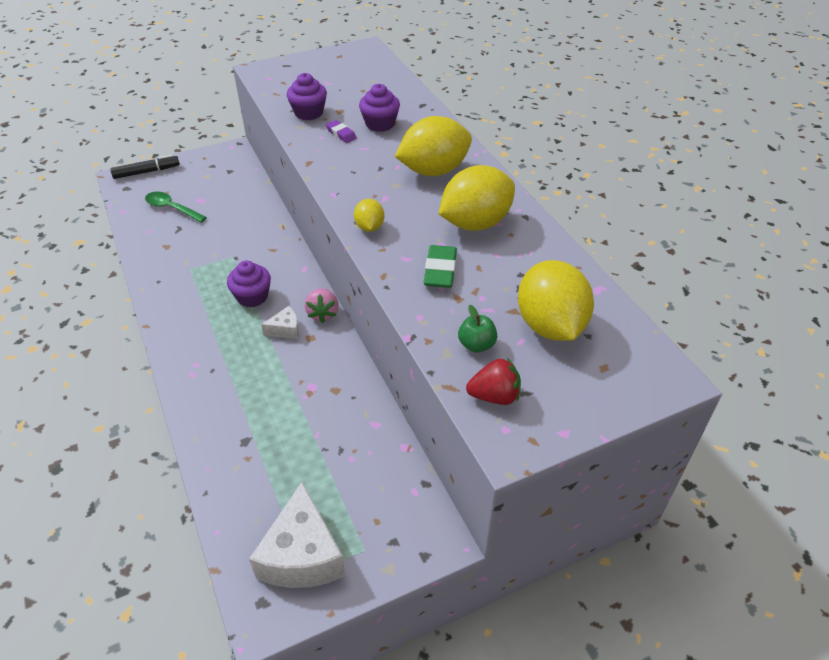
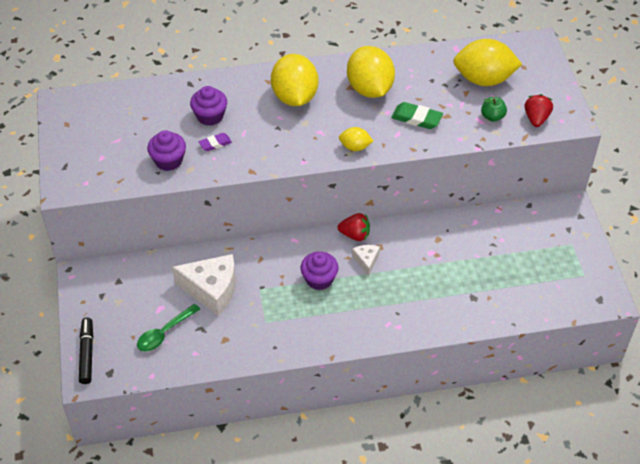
camera: 75 degrees left, 5 degrees up
white cheese [249,482,346,588] -> white cheese moved to [172,254,236,316]
pink strawberry [304,288,339,323] -> red strawberry [337,213,370,241]

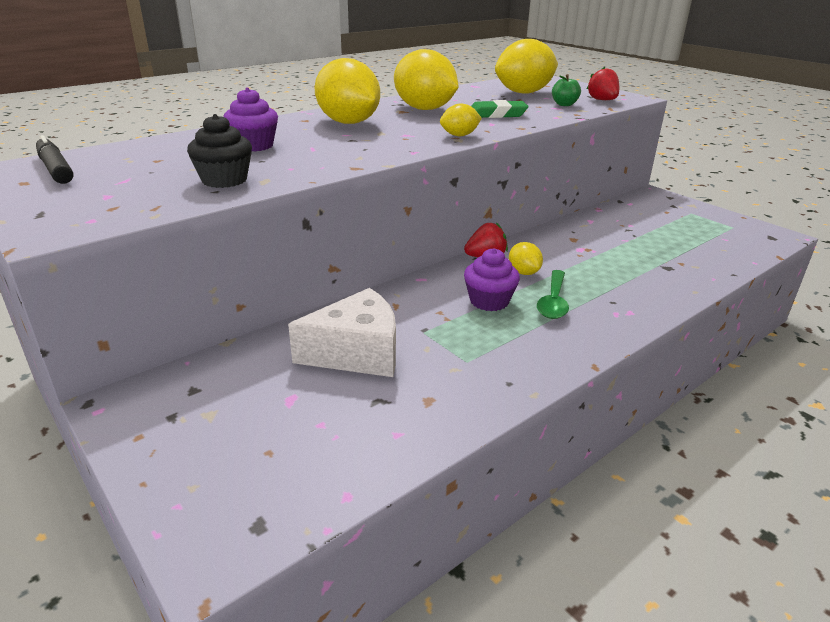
camera: 30 degrees left, 20 degrees down
black marker [79,318,93,384] -> black marker moved to [36,135,74,184]
green spoon [137,304,200,352] -> green spoon moved to [537,270,569,319]
purple cupcake [147,130,186,171] -> black cupcake [187,114,252,188]
purple eraser [199,133,232,151] -> none
white cheese [352,245,380,276] -> yellow lemon [509,242,543,275]

